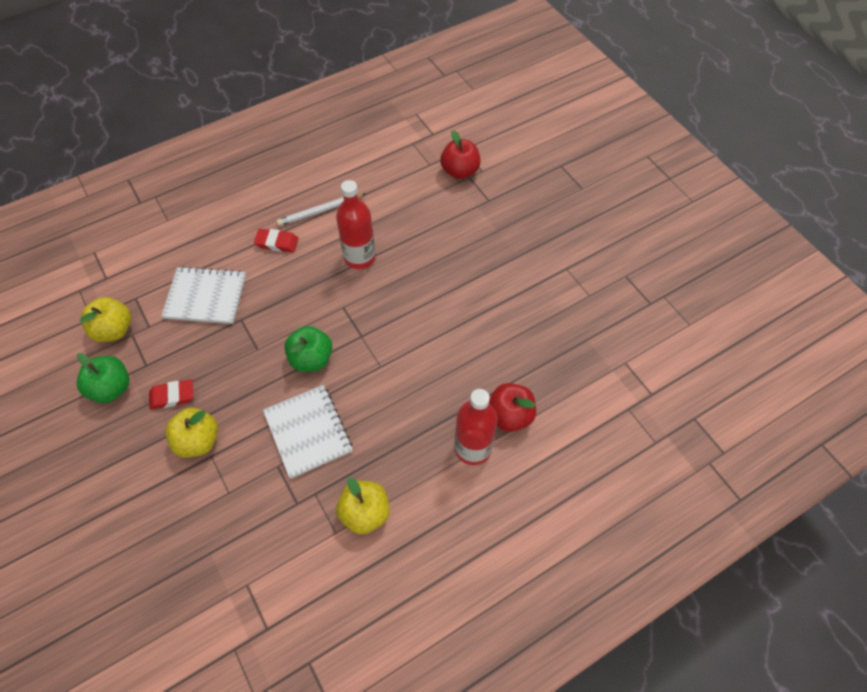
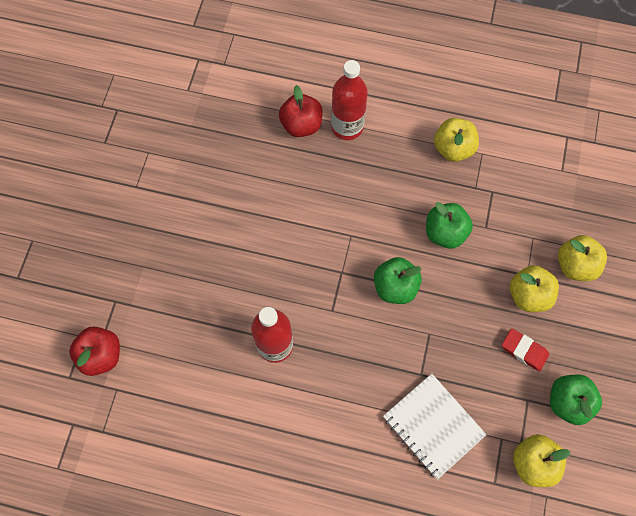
camera: 135 degrees left, 10 degrees up
red eraser [254,229,299,252] -> none
white notebook [263,385,353,479] -> green apple [426,202,473,249]
white pencil [276,193,366,226] -> none
none -> yellow apple [558,235,607,281]

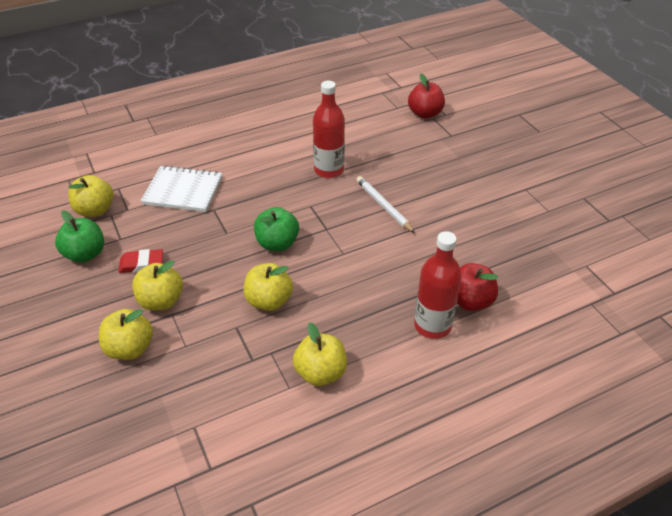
camera: 140 degrees right, 25 degrees down
green apple [426,202,473,249] -> yellow apple [244,263,293,311]
none -> white pencil [356,176,415,233]

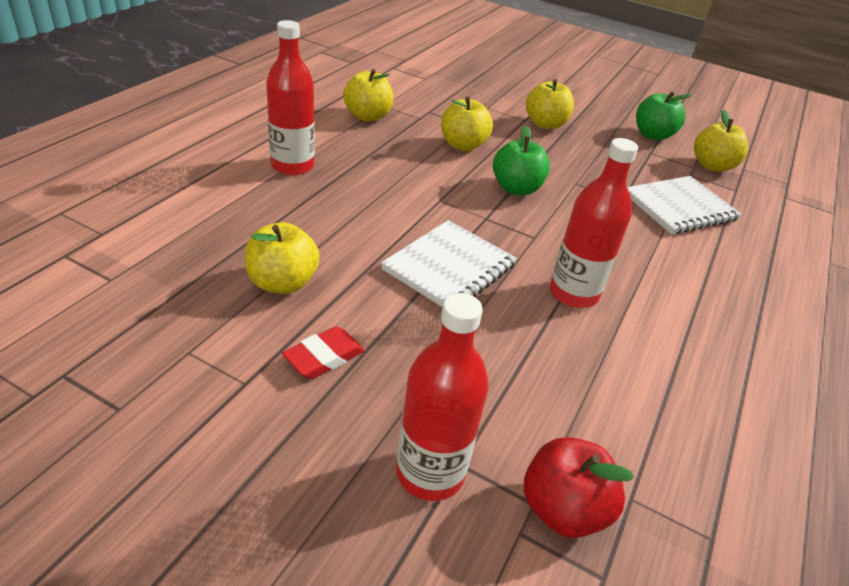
camera: 140 degrees right, 5 degrees down
yellow apple [99,309,153,360] -> yellow apple moved to [245,222,320,294]
red eraser [118,249,163,273] -> red eraser moved to [282,326,365,379]
white pencil [356,176,415,233] -> white notebook [381,220,517,307]
red apple [457,263,498,311] -> none
none -> red bottle [396,293,489,501]

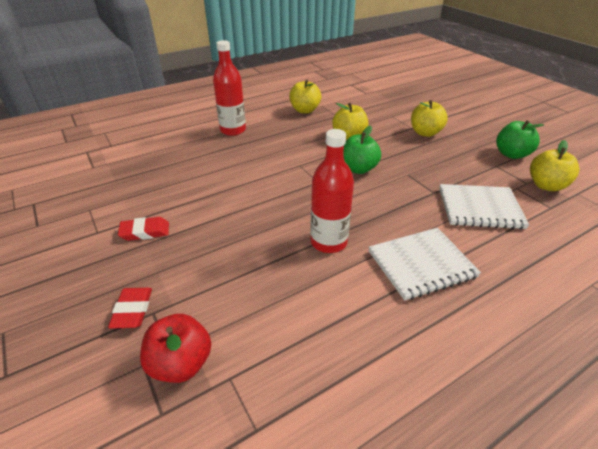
camera: 35 degrees right, 0 degrees up
yellow apple [245,222,320,294] -> none
white notebook [381,220,517,307] -> white notebook moved to [369,228,481,301]
red bottle [396,293,489,501] -> red eraser [108,288,152,329]

